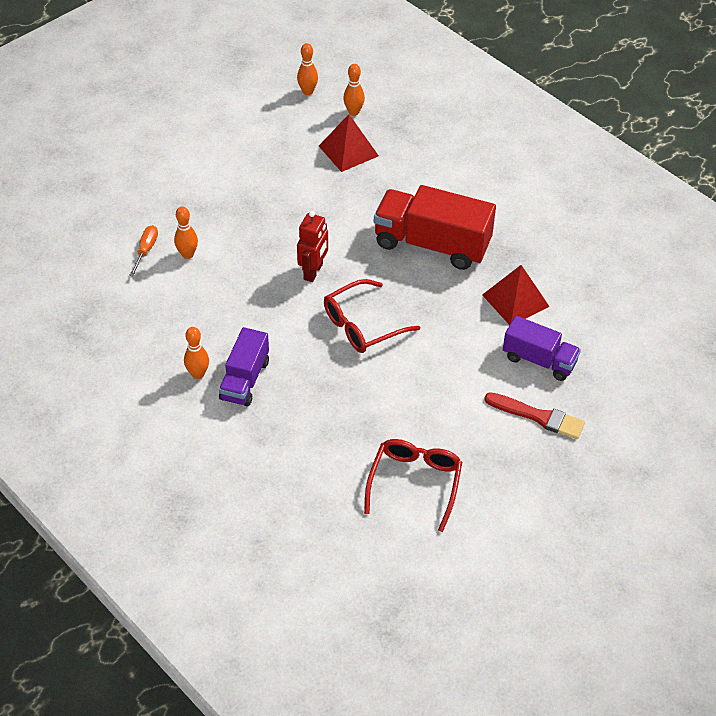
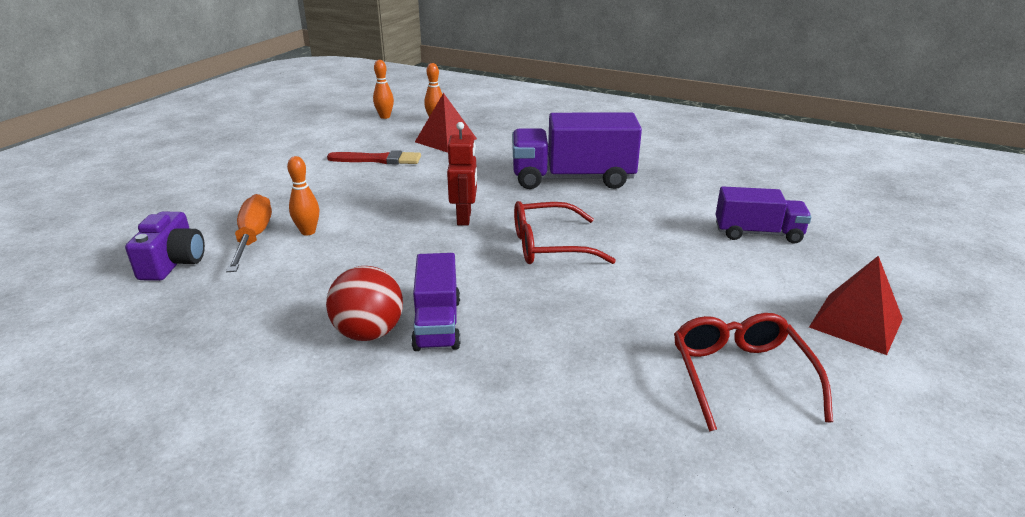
camera: 20 degrees left, 20 degrees down
orange screwdriver [129,225,158,277] -> orange screwdriver [226,194,272,272], size x1.63
orange bowling pin [184,327,209,379] -> red ball [326,266,403,341]
red glasses [324,279,420,353] -> red glasses turned 45 degrees clockwise [514,201,616,264]
red truck [374,185,496,270] -> purple truck [512,112,642,189]
red pyramid [482,265,550,325] -> red pyramid moved to [809,256,903,355]
red brush [484,392,585,439] -> red brush moved to [327,150,421,165]
none -> purple camera [125,212,205,281]

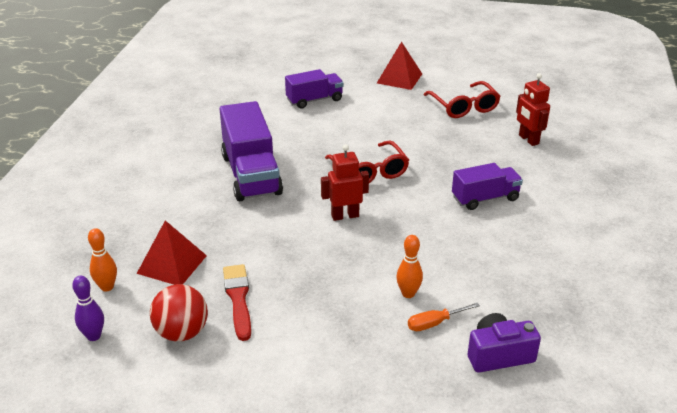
camera: 105 degrees left, 5 degrees up
orange screwdriver [226,194,272,272] -> orange screwdriver [408,303,480,331], size x0.61
red ball [326,266,403,341] -> red ball moved to [150,284,208,341]
orange bowling pin [373,60,394,119] -> purple bowling pin [72,276,104,341]
red glasses [674,313,833,431] -> red glasses turned 90 degrees counterclockwise [424,81,501,118]
purple truck [716,186,812,243] -> purple truck turned 75 degrees clockwise [285,69,344,109]
none -> red robot [516,73,550,146]

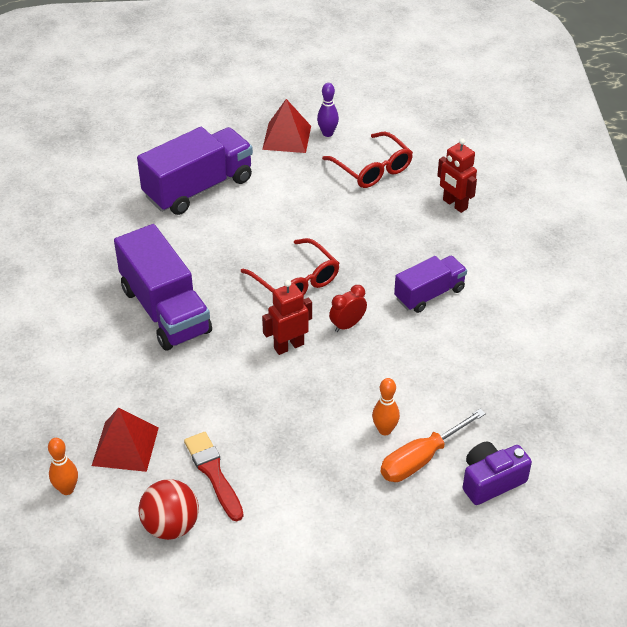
camera: 15 degrees left, 10 degrees up
purple bowling pin [72,276,104,341] -> purple bowling pin moved to [317,83,339,137]
purple truck [285,69,344,109] -> purple truck [137,127,253,215], size x1.67
orange screwdriver [408,303,480,331] -> orange screwdriver [380,409,486,482], size x1.63
none -> red clock [329,285,367,332]

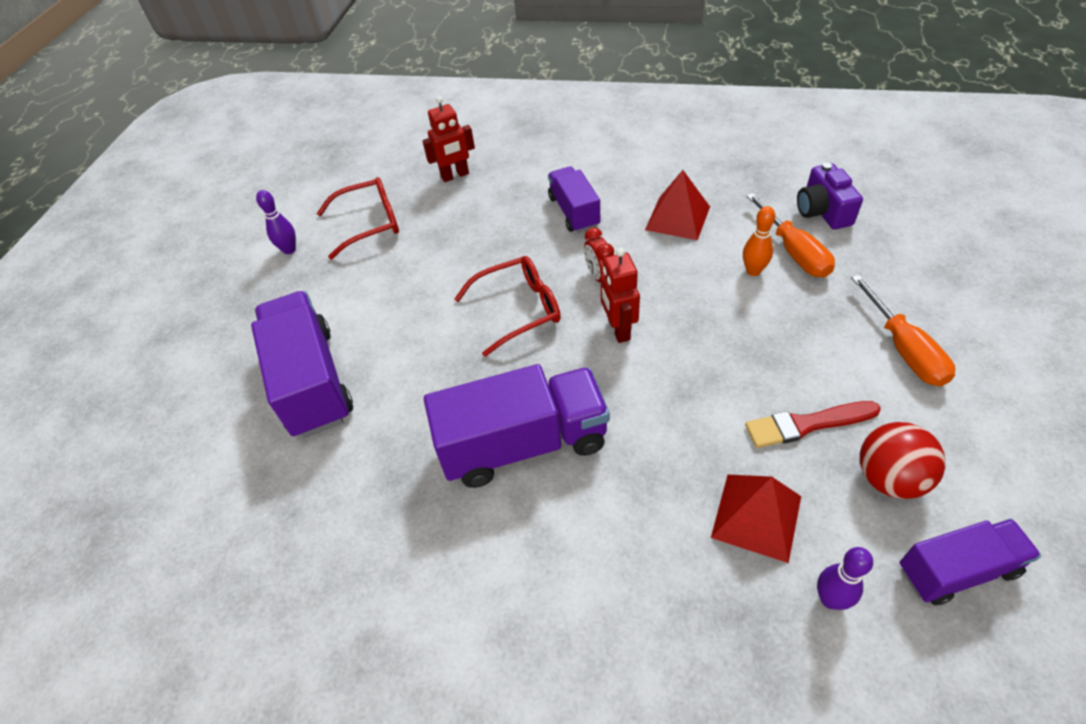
camera: 70 degrees left, 5 degrees up
orange bowling pin [48,438,78,495] -> purple bowling pin [817,547,873,610]
red pyramid [262,99,311,153] -> red pyramid moved to [645,170,710,240]
none -> orange screwdriver [851,275,955,386]
none -> purple truck [900,519,1041,605]

